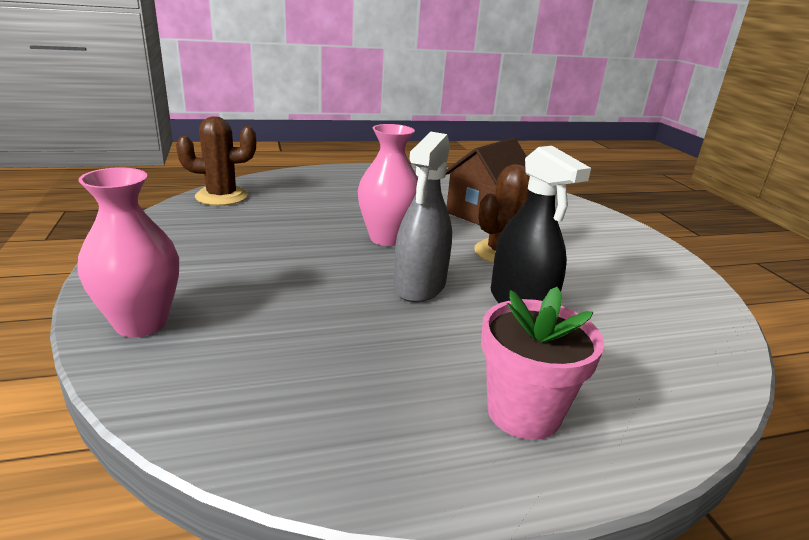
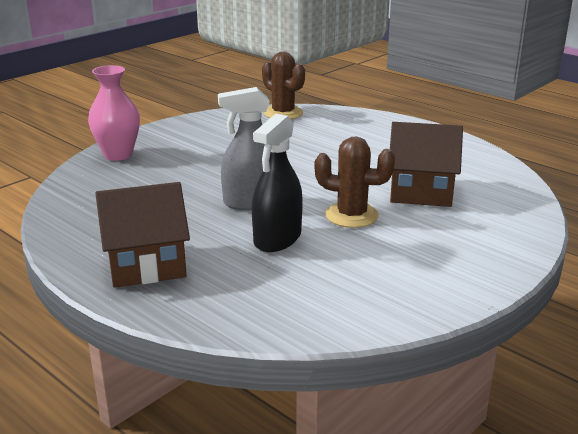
camera: 60 degrees right, 0 degrees up
pink vase [358,124,418,246] -> none
pink flower pot [481,287,604,440] -> brown house [95,182,190,288]

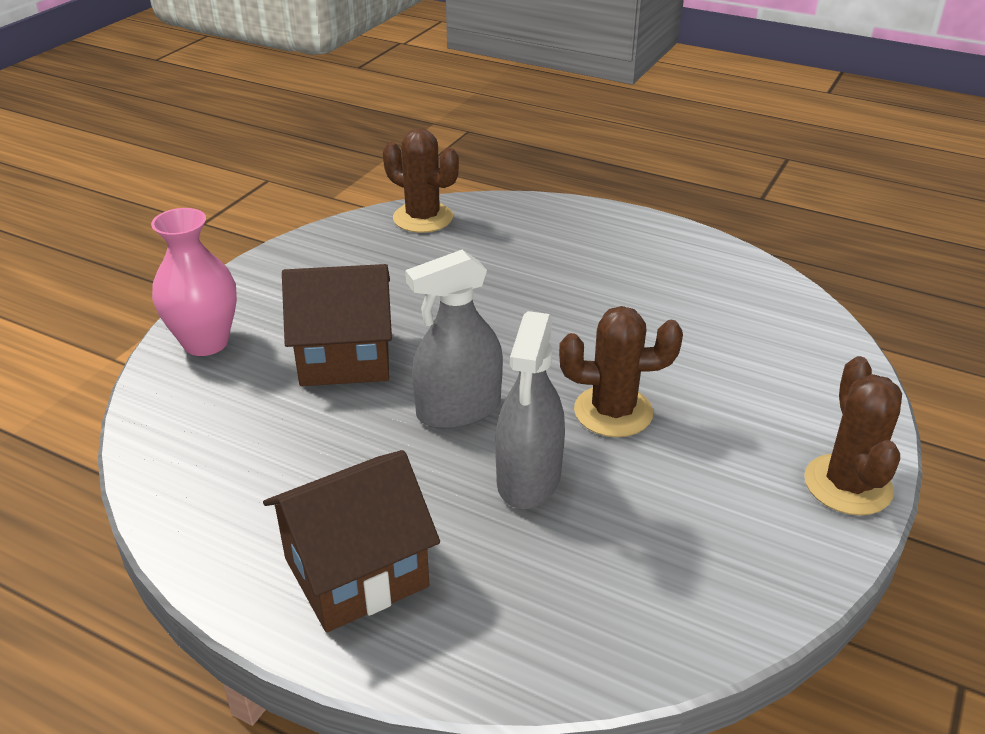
camera: 15 degrees left, 10 degrees up
black spray bottle [252,114,303,252] -> grey spray bottle [496,311,565,509]
brown house [390,122,463,207] -> brown house moved to [282,264,392,386]
none -> brown cactus [804,356,902,516]

